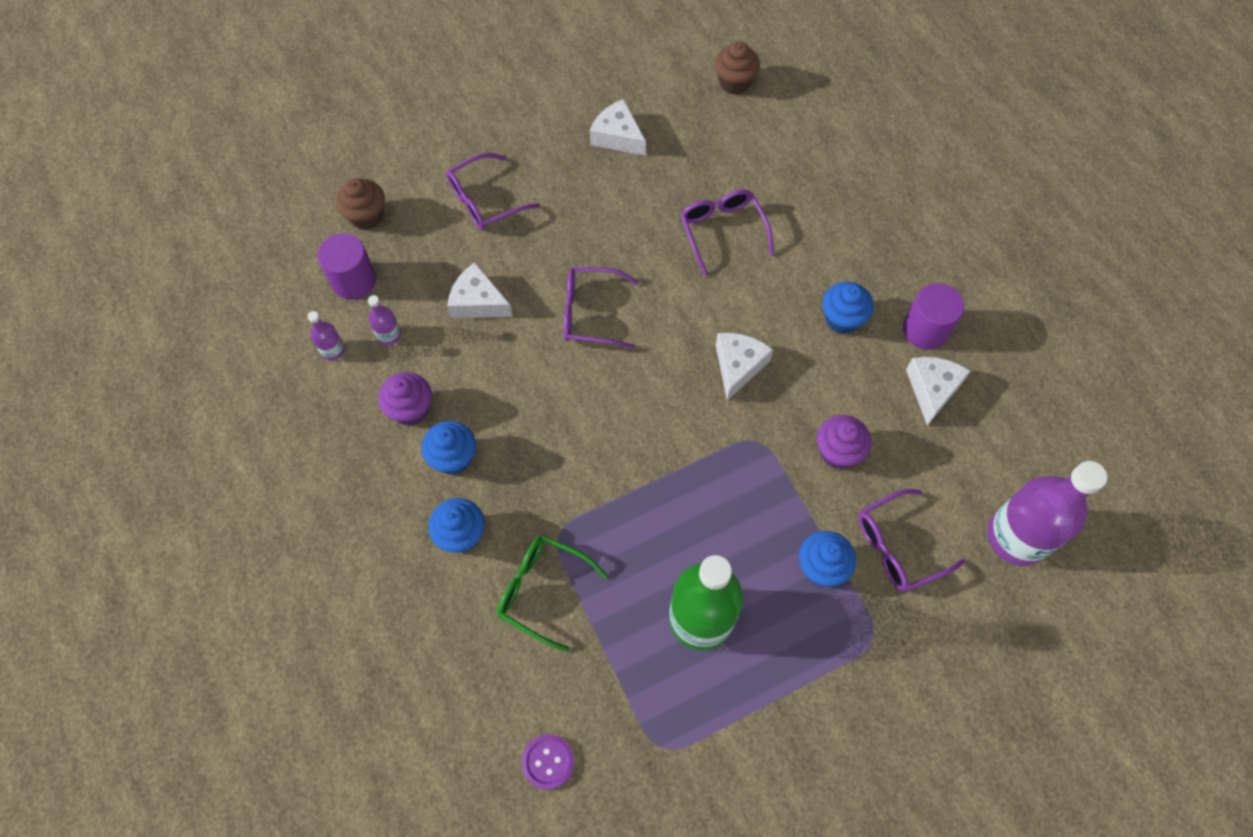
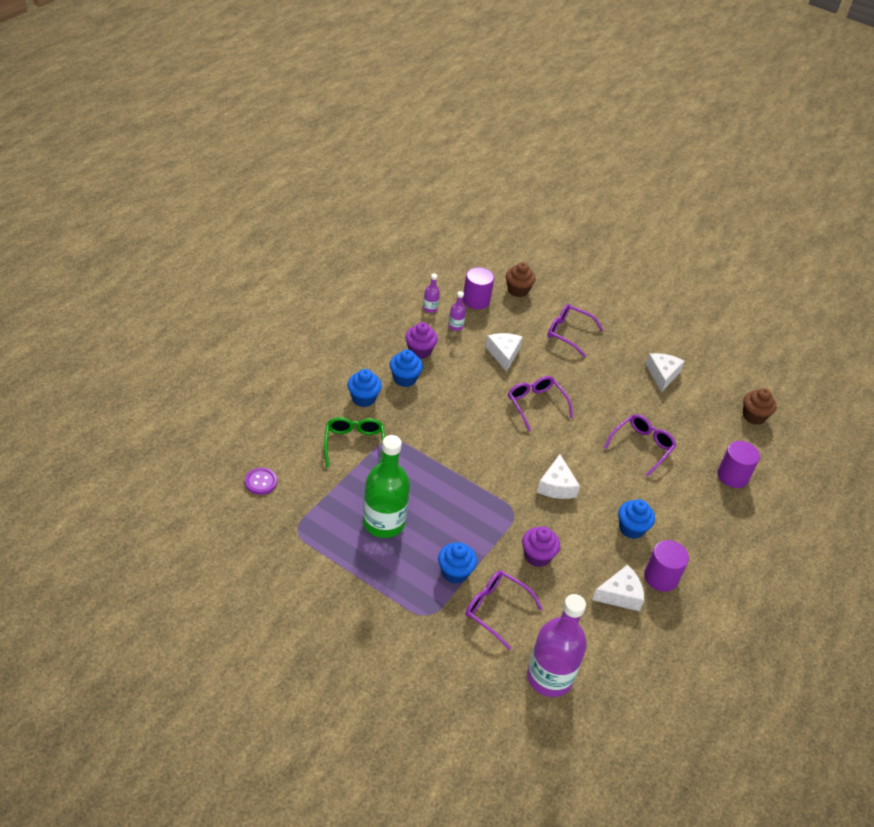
camera: 55 degrees right, 20 degrees down
white cheese [716,333,773,401] -> white cheese turned 105 degrees clockwise [537,454,580,499]
none -> purple cylinder [717,441,760,488]

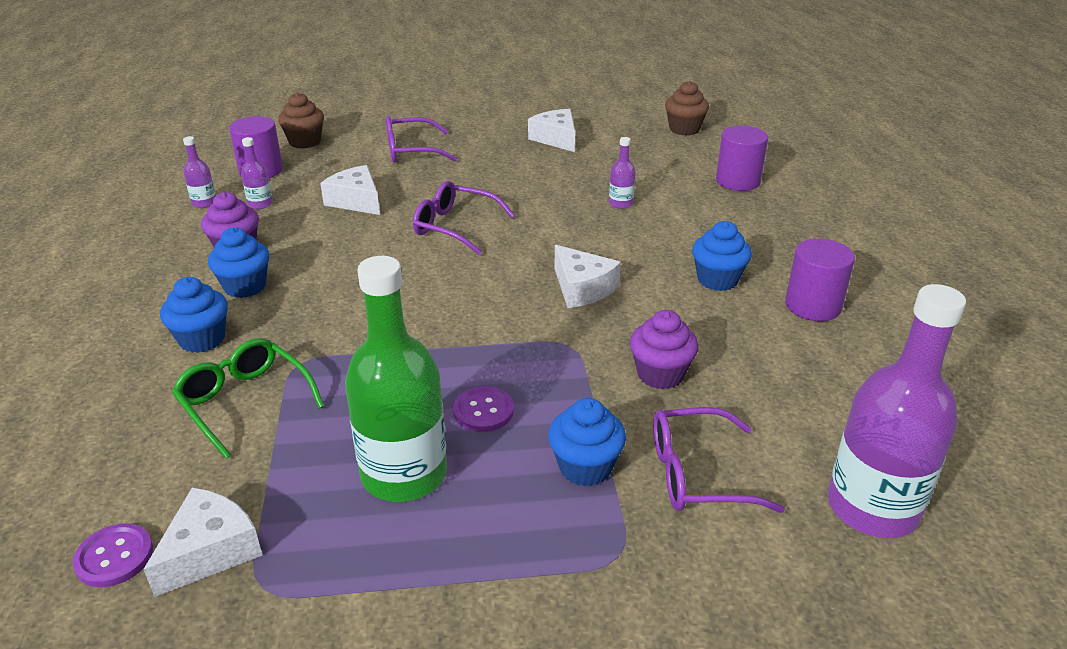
camera: 35 degrees left, 10 degrees down
white cheese [592,565,644,611] -> white cheese moved to [143,488,263,597]
purple glasses [604,414,677,477] -> purple bottle [609,137,636,209]
none -> purple button [453,386,514,432]

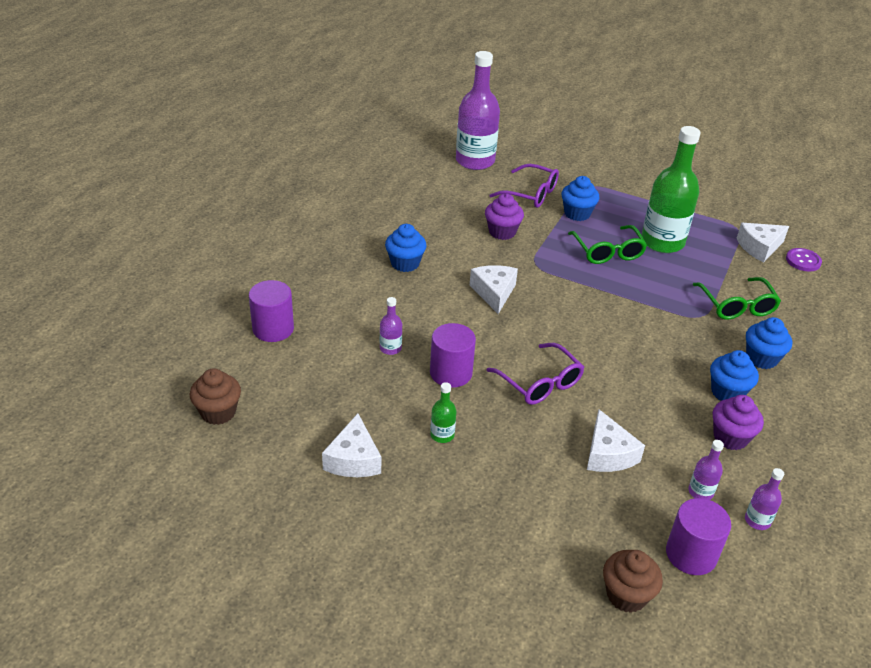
camera: 150 degrees left, 5 degrees up
purple glasses [386,116,457,163] -> none
purple button [453,386,514,432] -> green glasses [568,225,647,264]
purple cylinder [785,239,855,321] -> purple cylinder moved to [430,323,476,388]
none -> green bottle [430,382,457,443]

